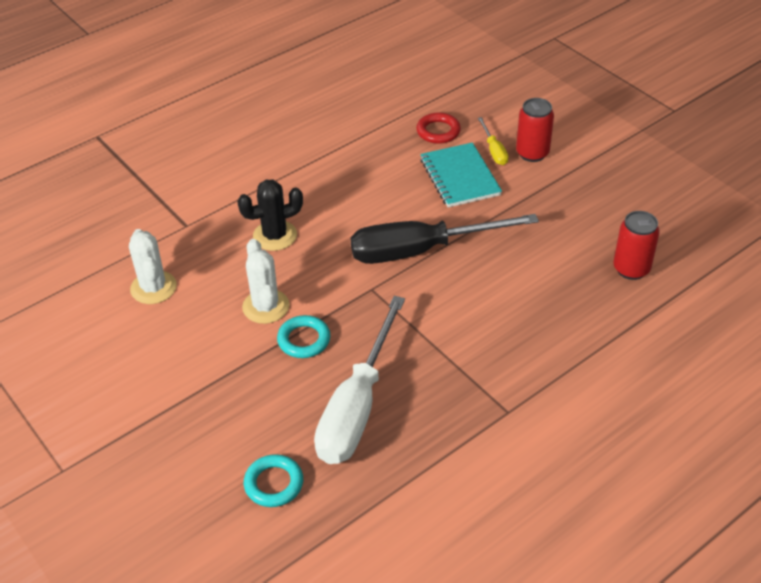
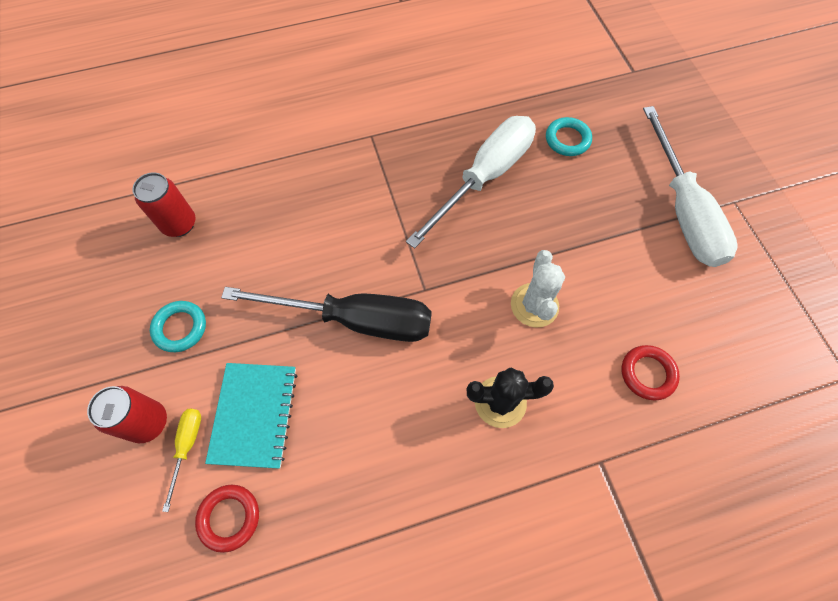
camera: 160 degrees left, 20 degrees up
white cactus [129,229,177,304] -> red ring [621,345,680,400]
turquoise ring [277,315,331,358] -> turquoise ring moved to [150,301,206,352]
none -> white screwdriver [643,106,738,267]

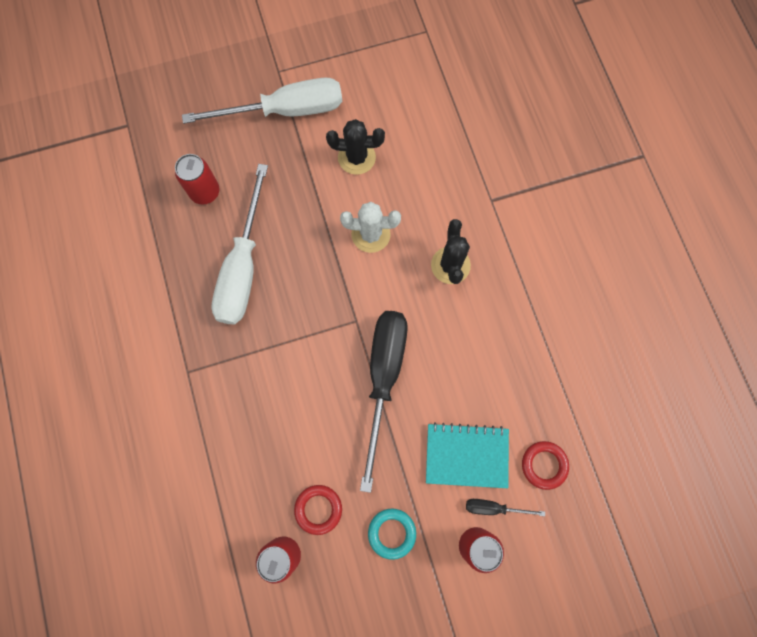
camera: 90 degrees left, 10 degrees up
yellow screwdriver [162,409,201,512] -> black screwdriver [466,499,545,516]
white screwdriver [406,116,536,248] -> white screwdriver turned 120 degrees counterclockwise [212,164,268,324]
turquoise ring [546,117,592,156] -> red can [175,154,220,205]
red ring [621,345,680,400] -> red ring moved to [294,485,342,535]
none -> black cactus [326,119,385,175]

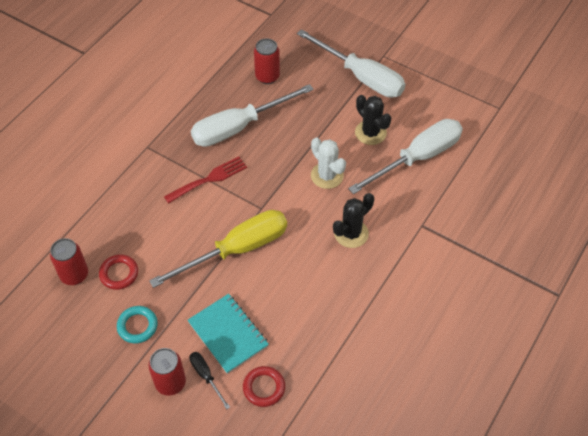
camera: 50 degrees right, 20 degrees down
black screwdriver [360,311,408,493] -> yellow screwdriver [149,210,287,288]
none -> red fork [164,156,247,204]
none -> white screwdriver [348,119,463,194]

